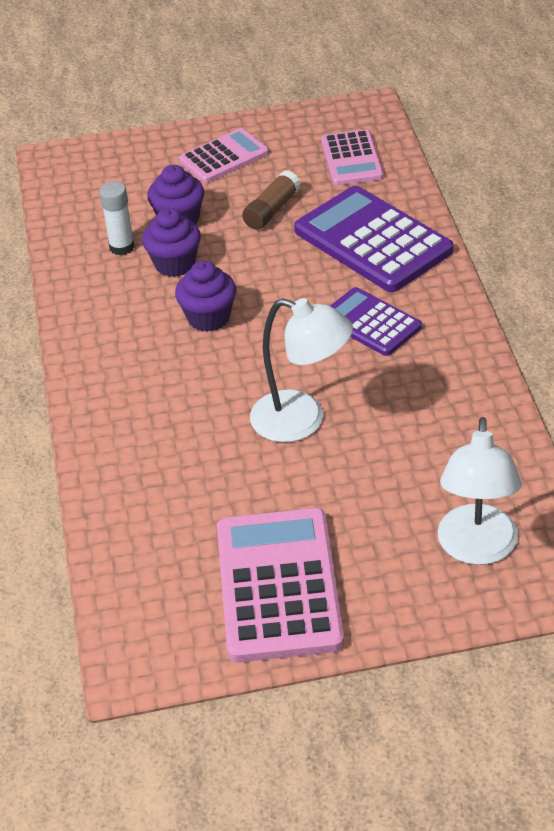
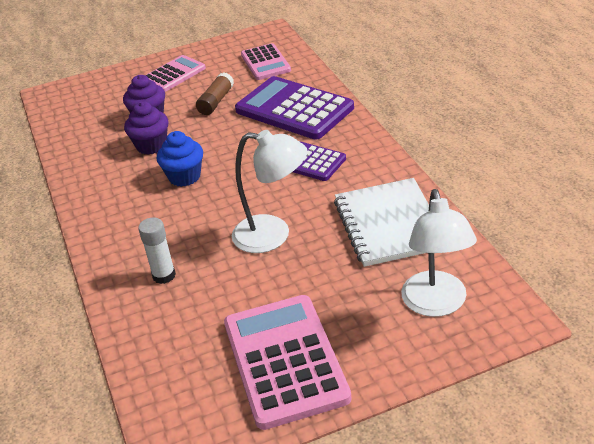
camera: 10 degrees left, 5 degrees down
white glue stick [99,181,135,255] -> white glue stick moved to [138,217,176,284]
purple cupcake [175,261,236,332] -> blue cupcake [157,131,203,187]
none -> white notebook [334,178,429,267]

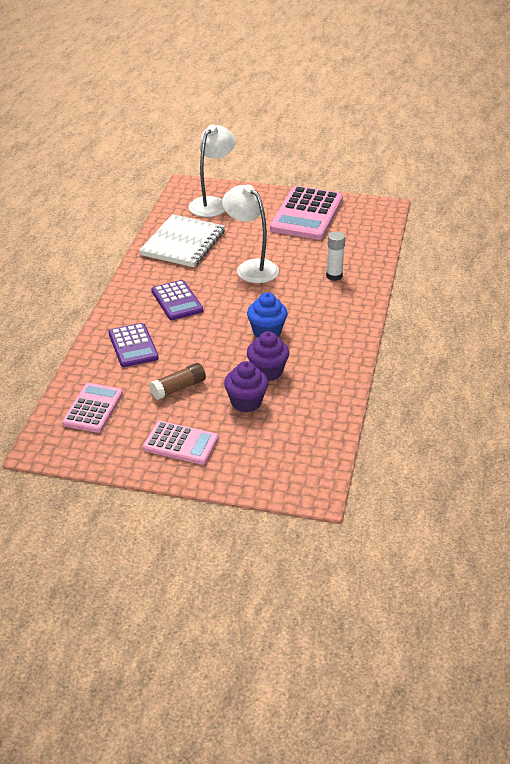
camera: 150 degrees left, 0 degrees up
pink calculator [145,55,206,92] -> pink calculator turned 150 degrees counterclockwise [143,421,219,465]
purple calculator [235,76,354,140] -> purple calculator [108,323,159,367], size x0.59

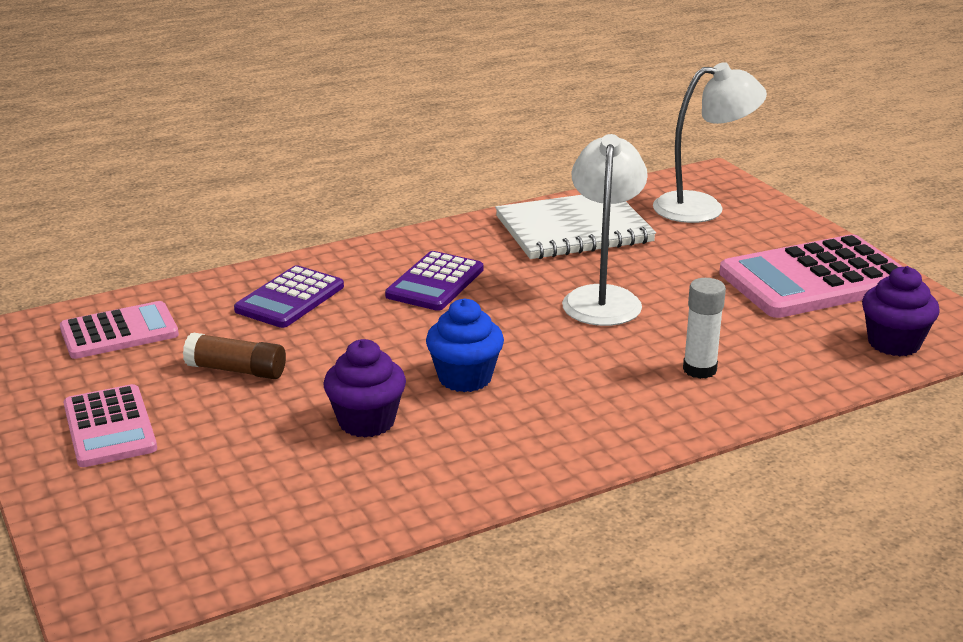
camera: 50 degrees right, 10 degrees down
purple cupcake [224,361,268,412] -> purple cupcake moved to [862,266,940,356]

